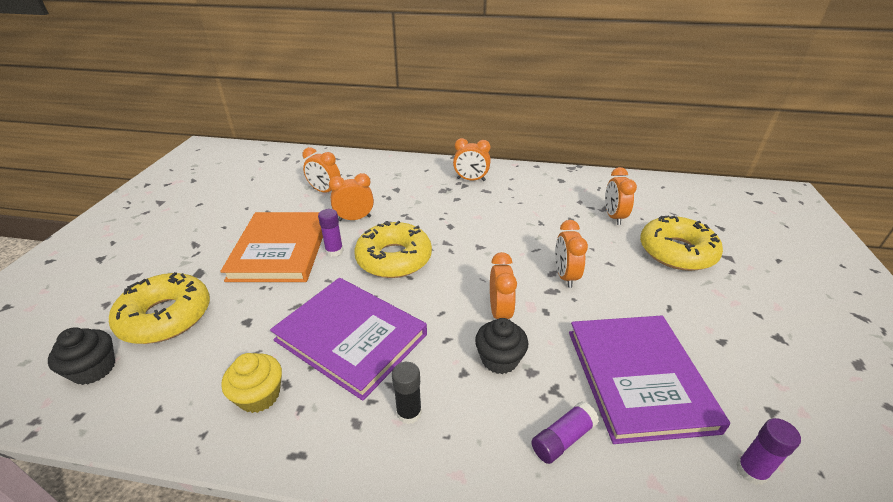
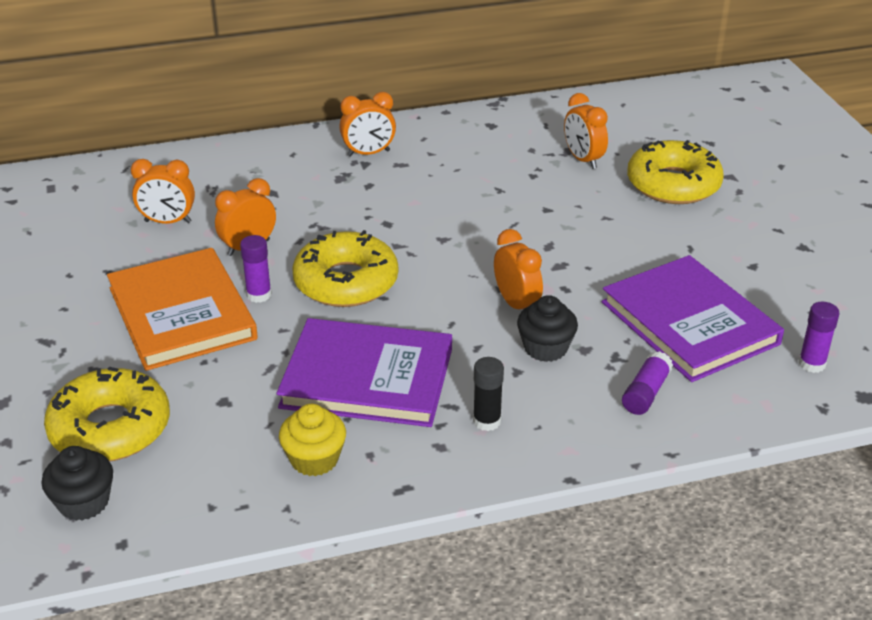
camera: 25 degrees left, 0 degrees up
orange clock [555,220,588,288] -> none

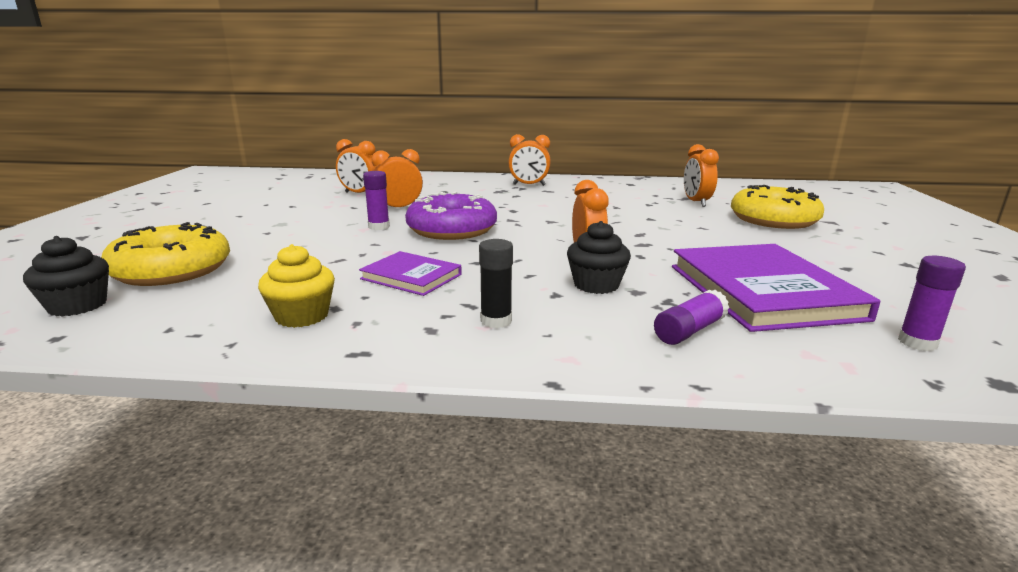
camera: 20 degrees right, 15 degrees down
orange book [107,248,258,371] -> none
purple book [277,318,452,427] -> purple book [359,251,462,296], size x0.53
yellow donut [292,230,398,307] -> purple donut [405,192,497,240]

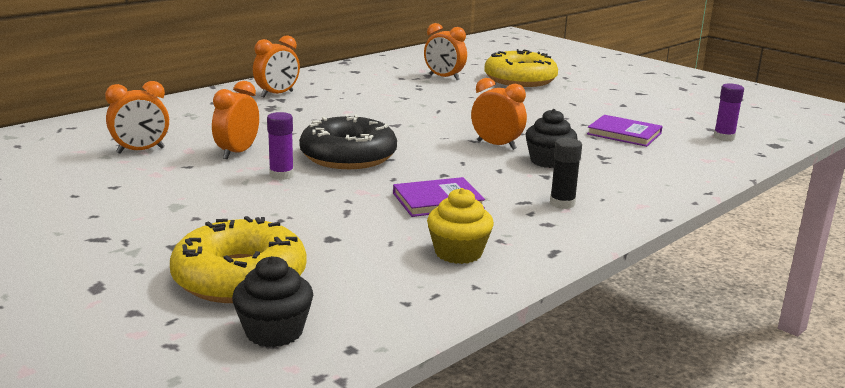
camera: 50 degrees left, 0 degrees up
purple donut [405,192,497,240] -> black donut [299,114,397,169]
purple glue stick [654,290,729,345] -> none
purple book [672,244,881,332] -> purple book [587,115,663,147], size x0.53

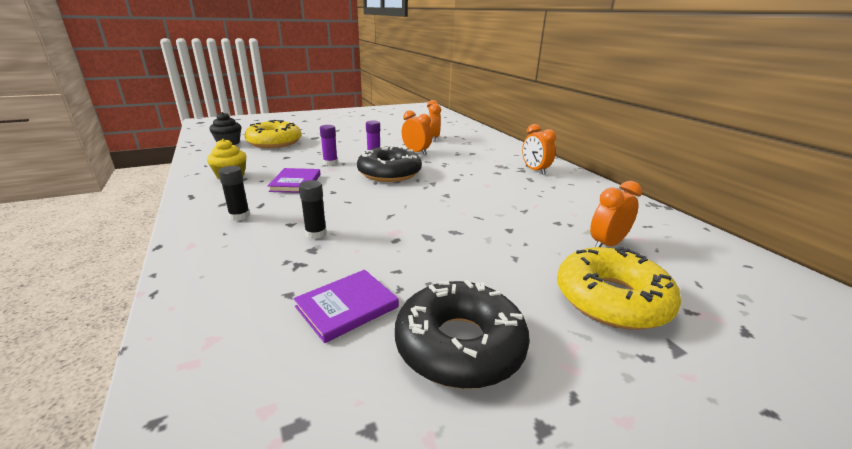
camera: 110 degrees right, 5 degrees up
orange clock [471,78,527,150] -> none
black cupcake [526,109,577,168] -> black glue stick [299,180,327,239]
purple glue stick [714,83,744,141] -> purple glue stick moved to [320,125,338,165]
none -> black donut [395,280,530,389]

